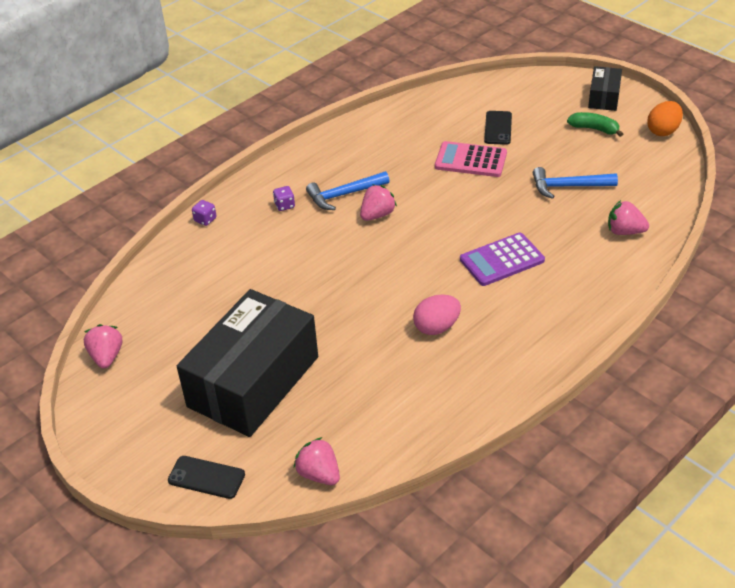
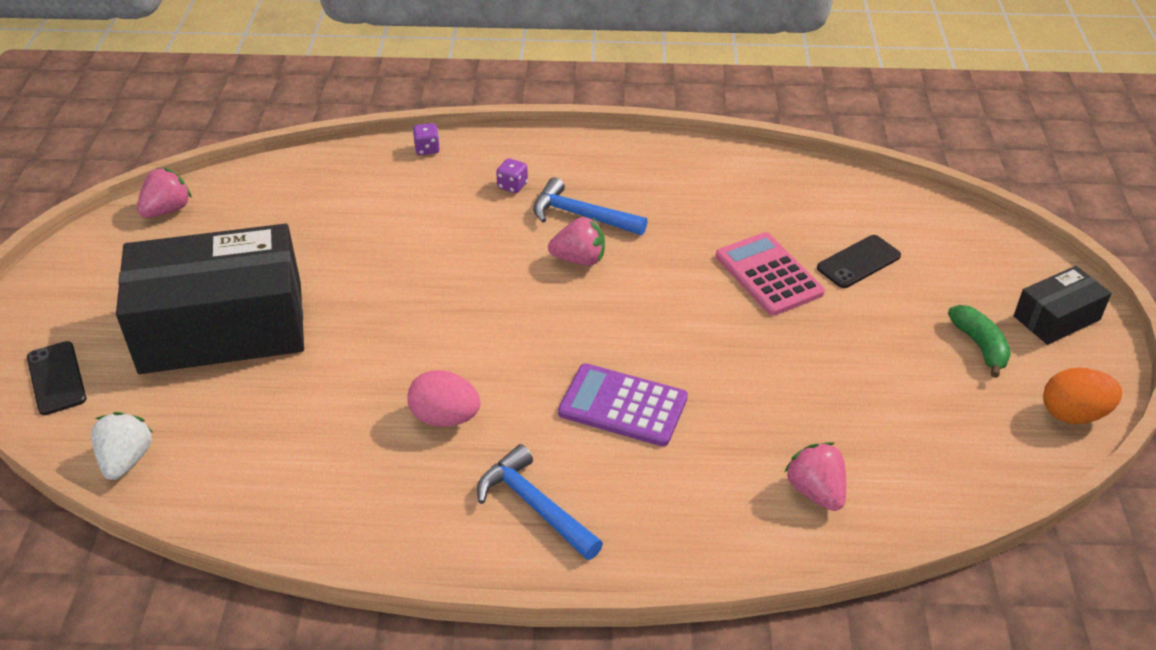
camera: 45 degrees right, 0 degrees up
pink strawberry [294,437,340,485] -> white strawberry [91,412,153,480]
blue hammer [533,167,618,199] -> blue hammer moved to [477,444,603,560]

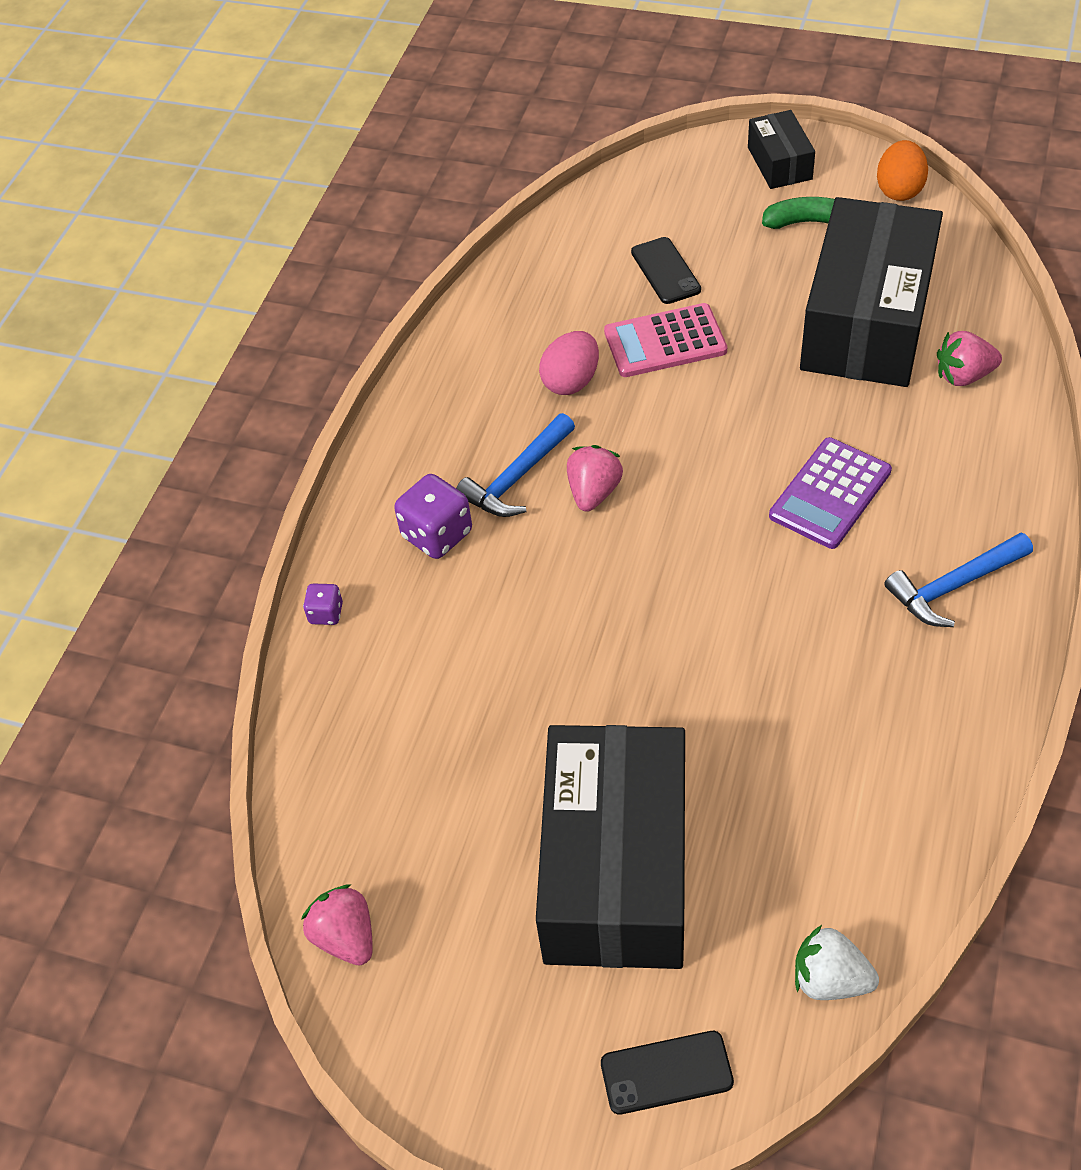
camera: 70 degrees left, 10 degrees up
pink egg [407,370,480,427] -> pink egg moved to [539,331,599,395]
purple dice [496,158,528,193] -> purple dice [394,474,472,559], size x1.83
none -> black box [800,197,943,387]

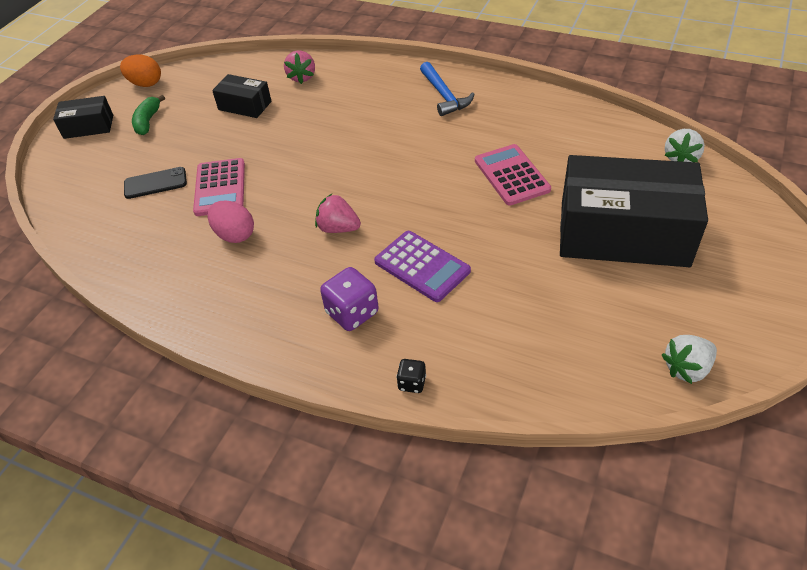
camera: 85 degrees left, 5 degrees down
pink strawberry [301,884,373,966] -> white strawberry [662,335,717,384]
purple dice [303,583,343,625] -> black dice [396,359,426,393]
blue hammer [456,413,575,517] -> none
black phone [601,1031,734,1115] -> none
purple calculator [769,437,892,549] -> purple calculator moved to [374,231,471,302]
black box [800,197,943,387] -> black box [212,74,272,118], size x0.46
none -> pink calculator [475,144,551,206]

